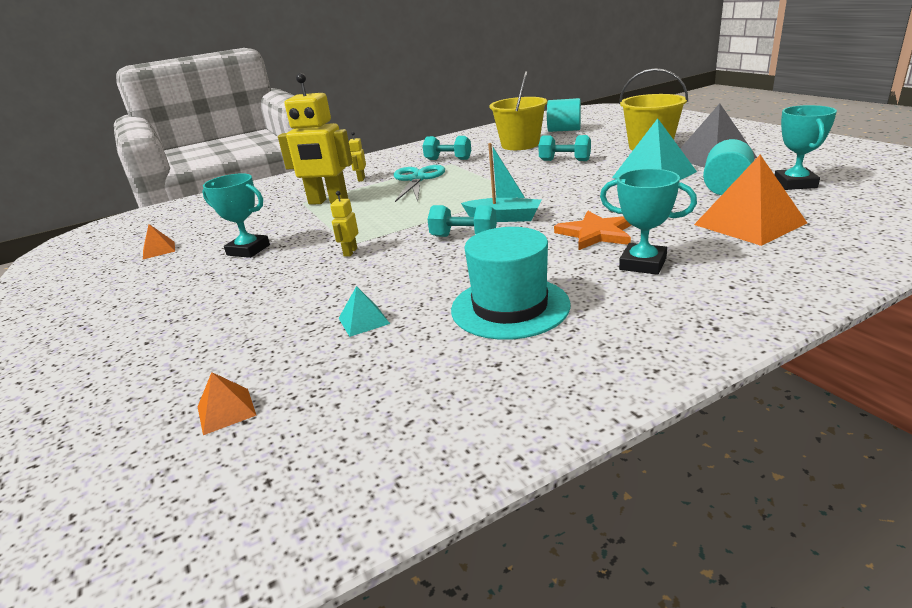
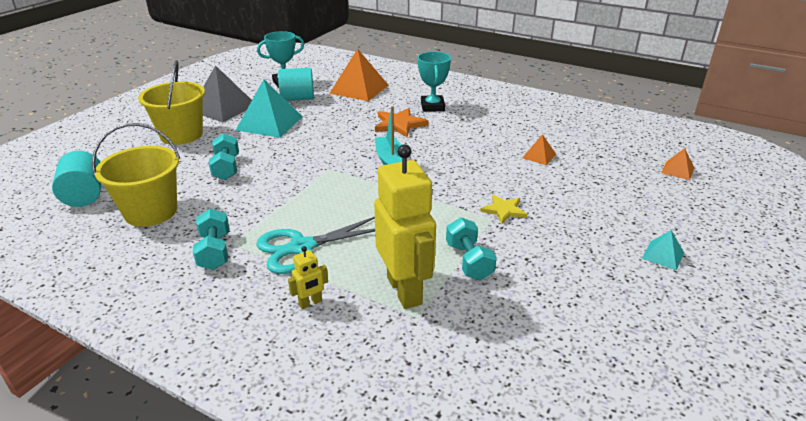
camera: 125 degrees left, 5 degrees up
orange pyramid [143,224,175,259] -> orange pyramid moved to [522,134,556,165]
turquoise trophy [202,173,270,258] -> none
yellow robot [330,191,358,257] -> yellow star [480,195,527,224]
turquoise pyramid [339,286,390,337] -> turquoise pyramid moved to [642,230,684,271]
turquoise dumbbell [427,205,497,237] -> turquoise dumbbell moved to [446,217,497,280]
turquoise hat [451,227,570,340] -> none

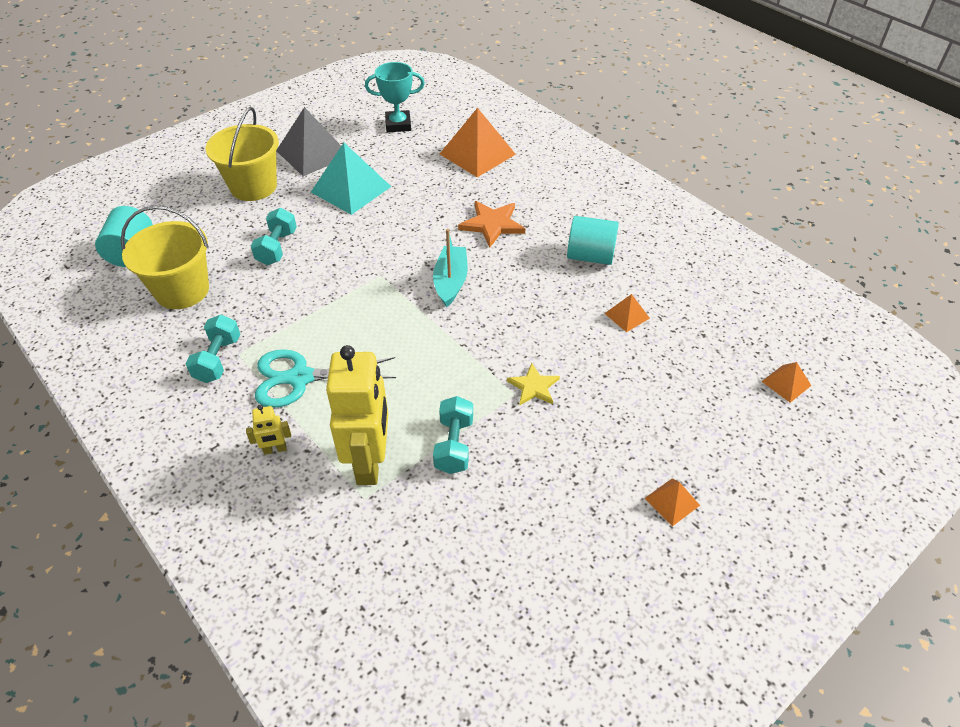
camera: 20 degrees right, 15 degrees up
turquoise cylinder [278,68,314,101] -> turquoise cylinder moved to [567,216,619,265]
turquoise trophy [418,52,451,112] -> none
turquoise pyramid [642,230,684,271] -> orange pyramid [644,479,700,526]

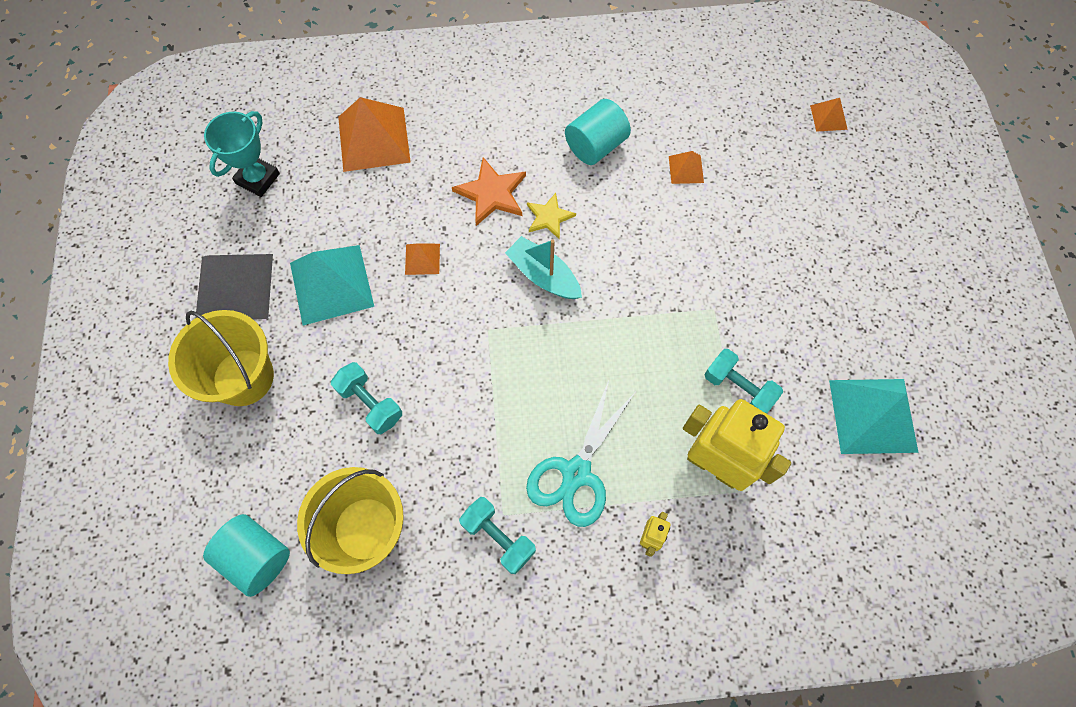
camera: 55 degrees left, 20 degrees up
yellow star [507,363,560,406] -> yellow star moved to [527,193,576,239]
orange pyramid [644,479,700,526] -> orange pyramid moved to [405,243,440,275]
none -> turquoise pyramid [829,379,919,454]

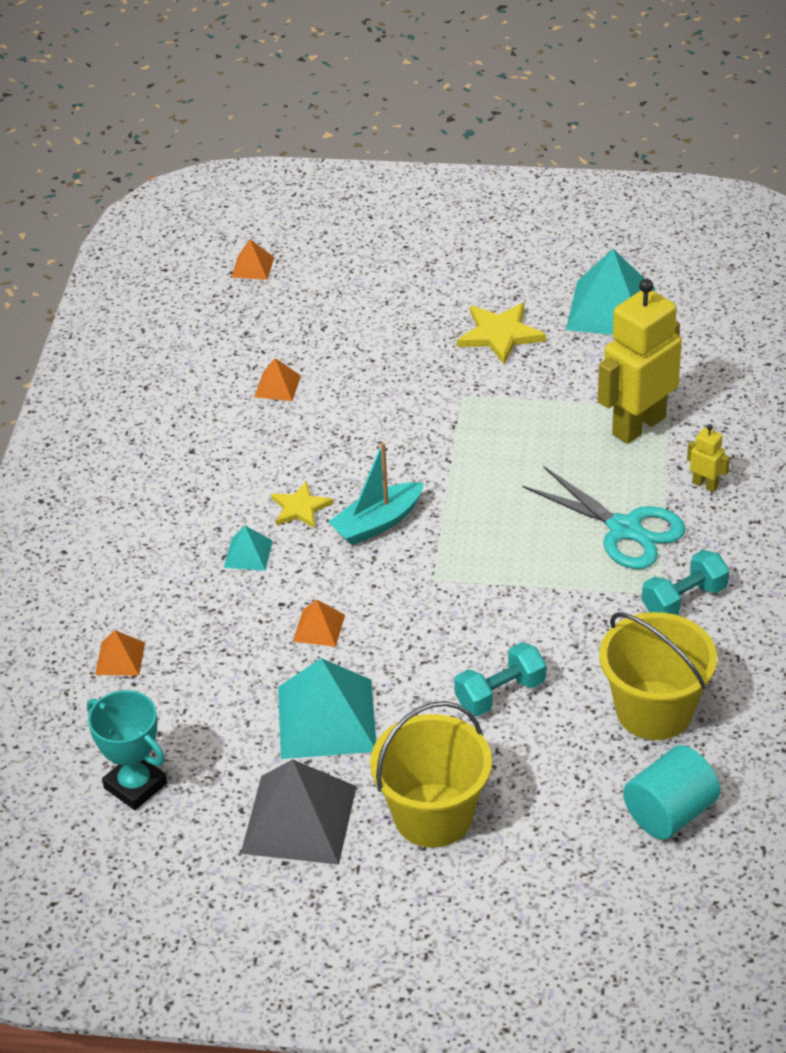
camera: 75 degrees left, 25 degrees down
orange pyramid [338,97,411,172] -> orange pyramid [95,630,145,676], size x0.48
orange star [452,157,526,226] -> turquoise pyramid [224,526,273,571]
turquoise cylinder [565,99,631,165] -> none
turquoise dumbbell [704,349,783,414] -> none
none -> yellow star [457,303,546,365]

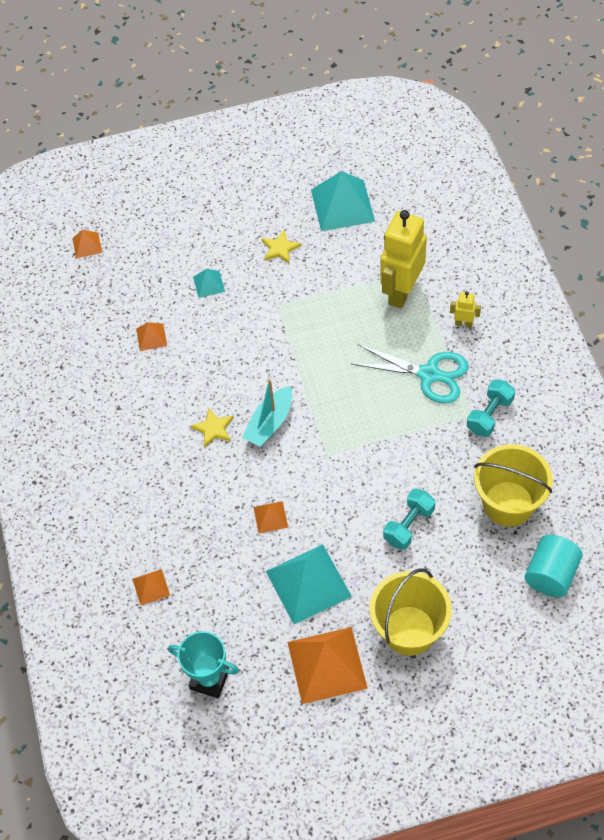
camera: 20 degrees left, 15 degrees up
turquoise pyramid [224,526,273,571] -> turquoise pyramid moved to [193,269,225,298]
grey pyramid [241,759,357,865] -> orange pyramid [287,627,368,704]
yellow star [457,303,546,365] -> yellow star [262,230,302,263], size x0.66

